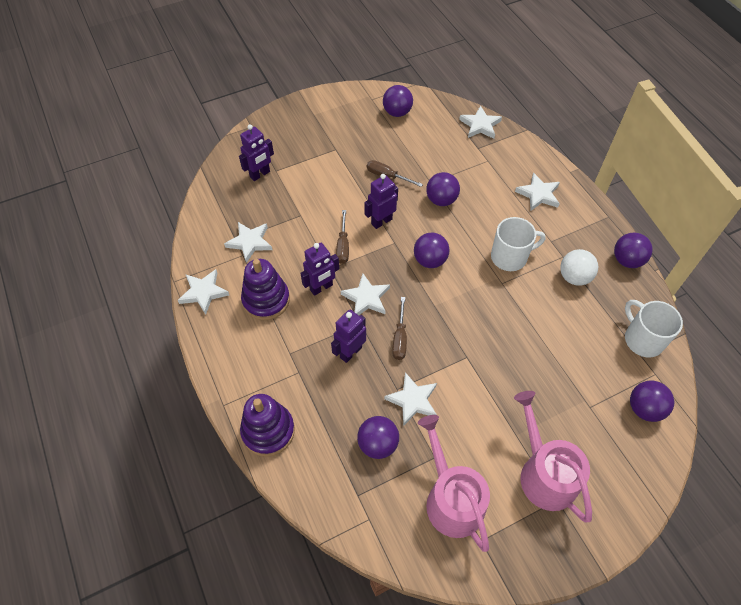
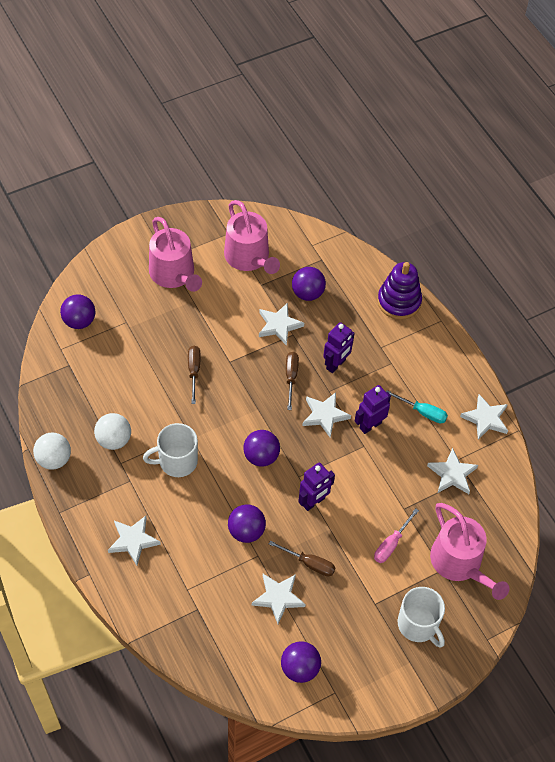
camera: 175 degrees right, 0 degrees up
purple robot [239,124,274,181] -> pink watering can [430,503,509,600]
purple stacking toy [241,259,290,320] -> turquoise screwdriver [386,390,448,423]
brown screwdriver [336,210,349,264] -> brown screwdriver moved to [188,346,201,404]
white star [459,105,502,139] -> white star moved to [252,574,306,624]
purple ball [614,233,653,268] -> white ball [33,432,71,470]
white mug [625,300,683,357] -> white mug moved to [398,587,445,648]
none -> pink screwdriver [374,508,419,563]

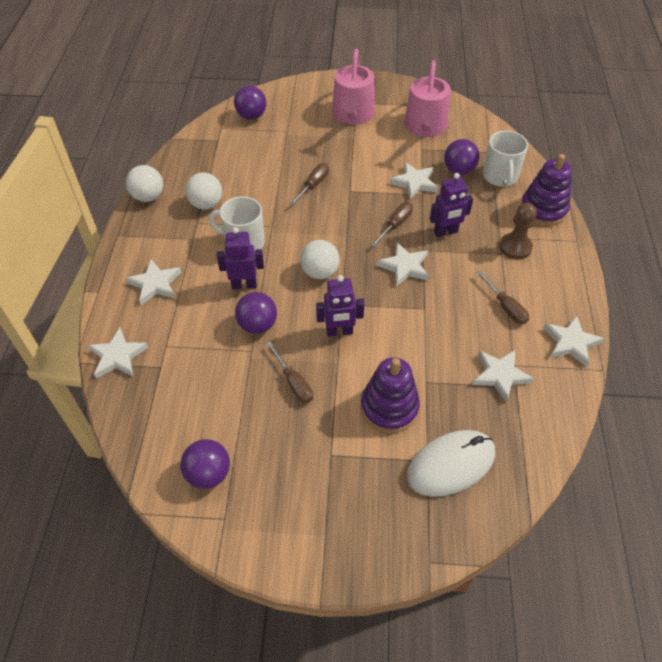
camera: 35 degrees right, 5 degrees down
purple ball [243,430,280,467] -> white ball [300,240,340,279]
white star [252,574,306,624] -> white star moved to [88,328,149,379]
purple robot [355,385,391,434] -> purple robot moved to [217,227,264,289]
pink screwdriver [374,508,419,563] -> purple stacking toy [361,357,420,433]
turquoise screwdriver [386,390,448,423] -> brown screwdriver [476,270,529,324]
white mug [398,587,445,648] -> white mug moved to [482,131,528,187]
pink watering can [430,503,509,600] -> white mouse [407,430,495,497]
none -> brown pawn [499,203,537,259]

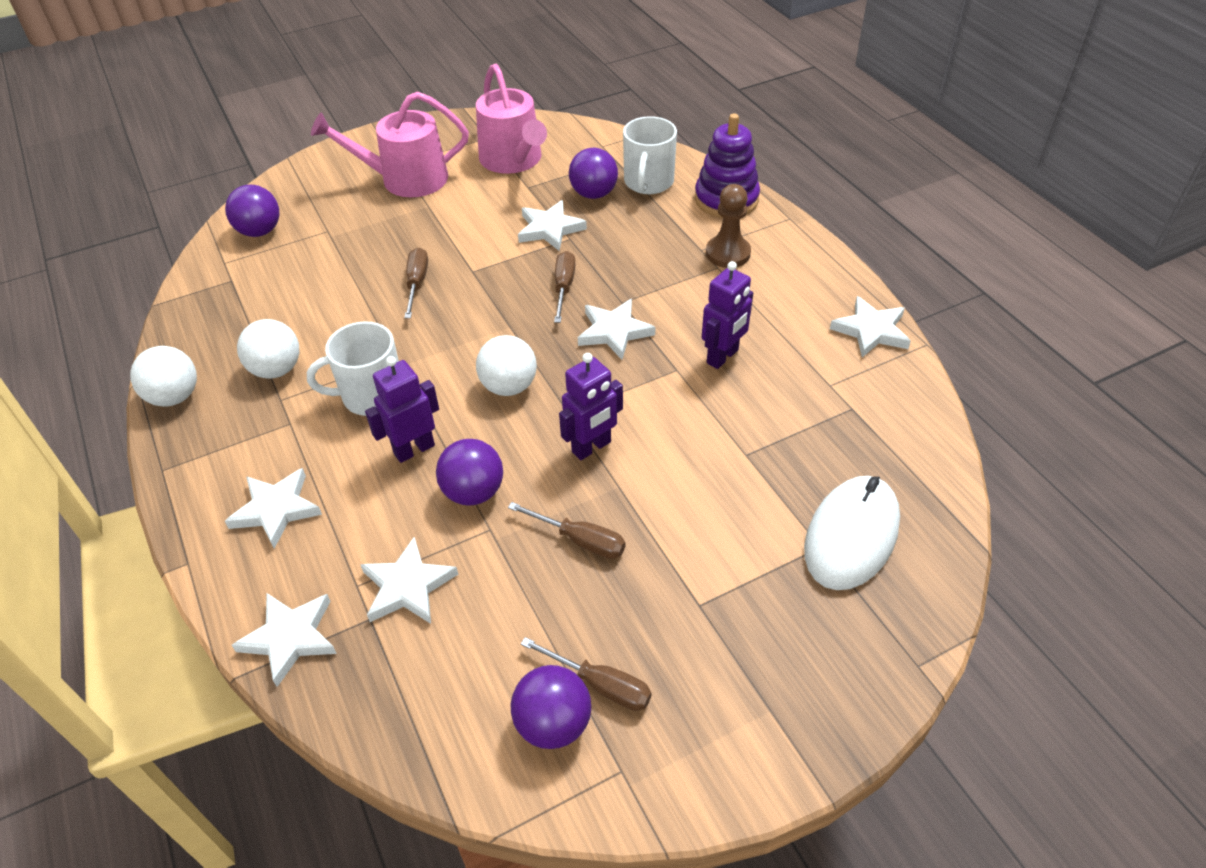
camera: 30 degrees left, 5 degrees down
pink watering can [332,49,375,125] -> pink watering can turned 105 degrees clockwise [311,92,469,197]
purple stacking toy [361,357,420,433] -> none
purple robot [430,173,473,238] -> purple robot moved to [702,261,753,369]
white star [472,350,534,402] -> white star moved to [360,537,458,624]
brown screwdriver [476,270,529,324] -> brown screwdriver moved to [521,637,652,711]
white mug [482,131,528,187] -> white mug turned 45 degrees clockwise [623,116,677,194]

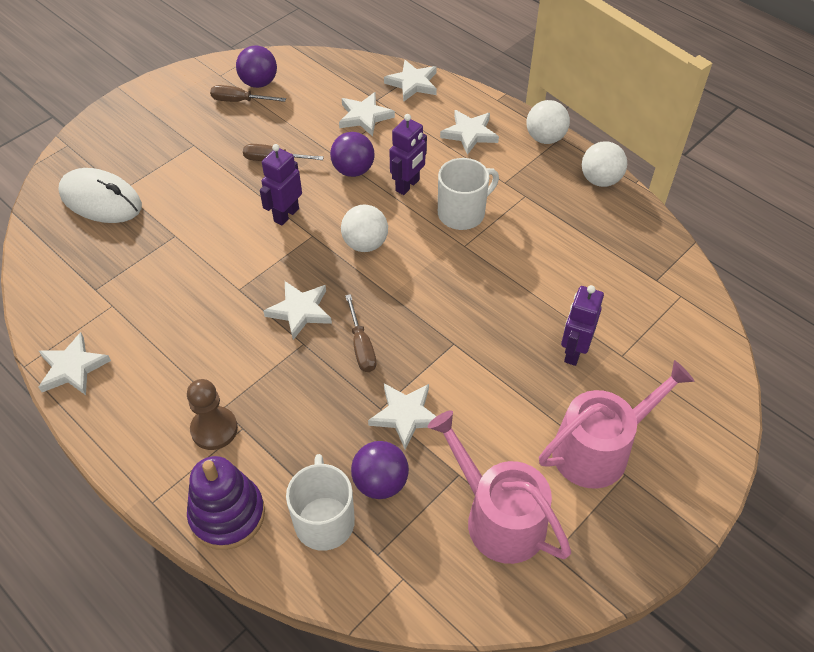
camera: 160 degrees right, 5 degrees up
purple ball [225,185,279,237] -> none
white ball [237,319,300,379] -> white ball moved to [526,100,570,144]
brown screwdriver [404,248,428,318] -> none
purple robot [702,261,753,369] -> purple robot moved to [561,285,604,366]
white mouse [804,476,900,590] -> white mouse turned 75 degrees counterclockwise [58,168,142,223]

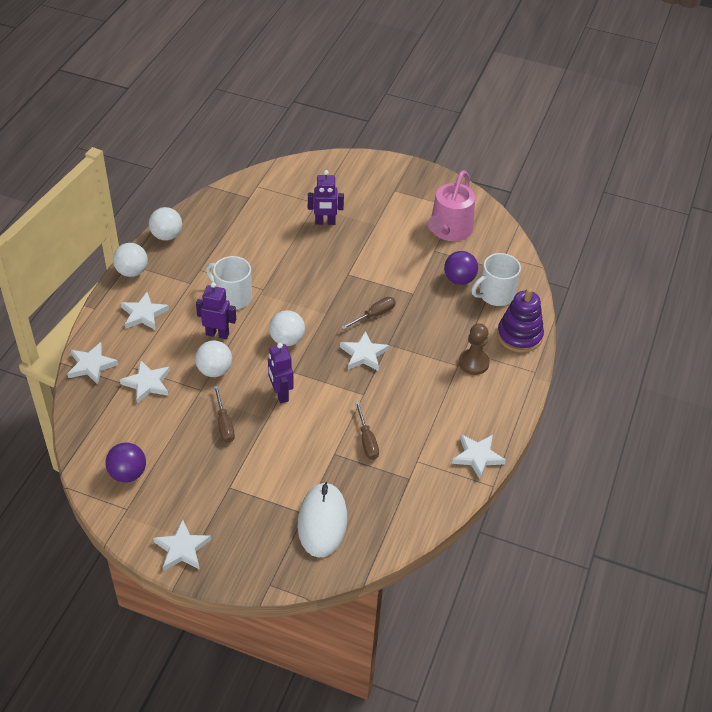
camera: 115 degrees left, 5 degrees down
brown screwdriver [210,85,286,102] -> brown screwdriver moved to [355,402,379,460]
purple robot [260,144,302,226] -> purple robot turned 60 degrees clockwise [268,343,294,403]
purple ball [330,132,375,177] -> white ball [195,340,232,377]
white star [368,383,437,450] -> white star moved to [153,520,211,571]
pink watering can [539,360,695,489] -> none

